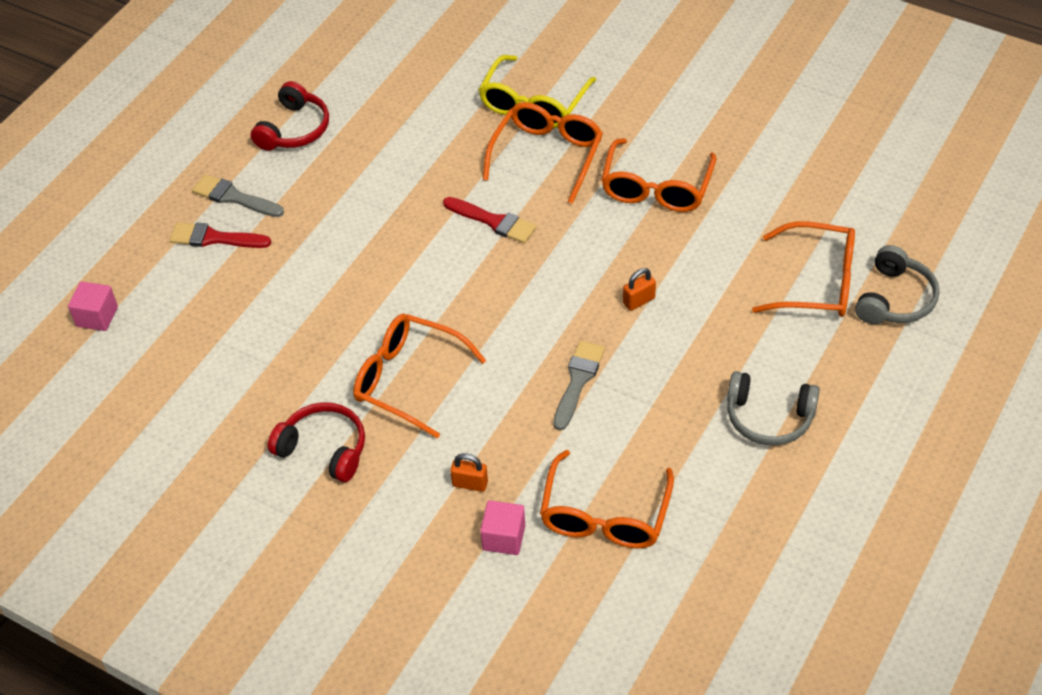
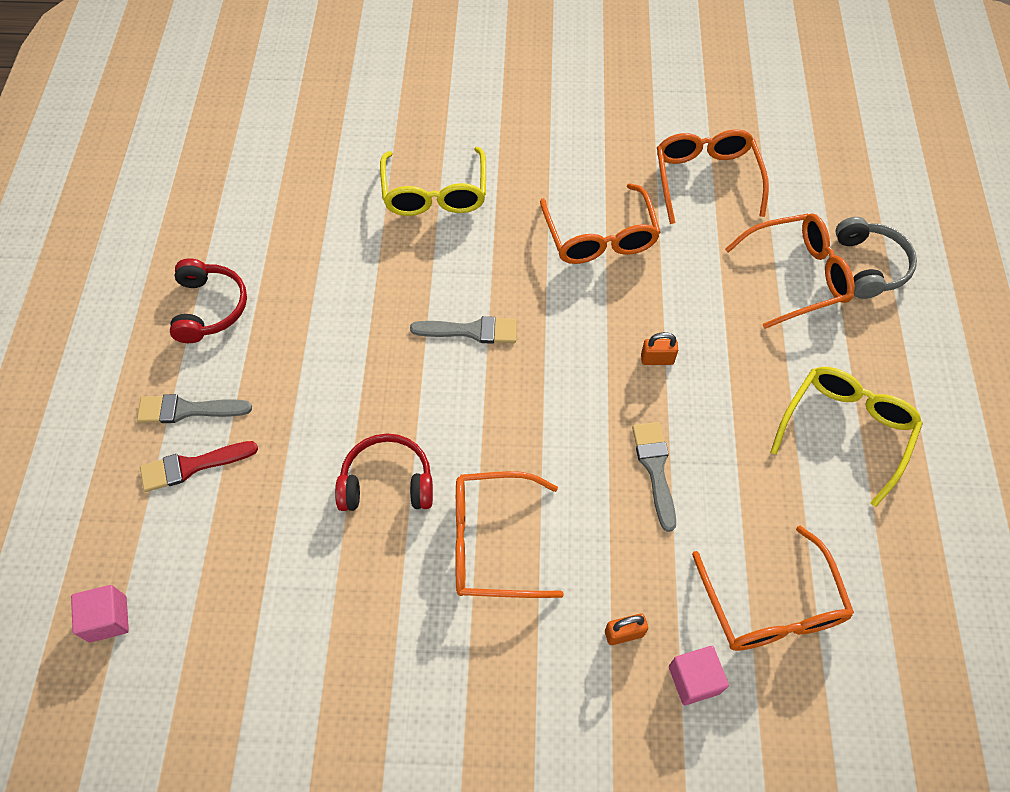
camera: 30 degrees left, 10 degrees up
red headphones [268,402,365,482] -> red headphones moved to [335,433,433,511]
red brush [443,197,537,244] -> grey brush [410,316,517,344]
orange glasses [483,102,603,204] -> orange glasses moved to [657,129,769,224]
orange padlock [623,268,656,311] -> orange padlock turned 60 degrees clockwise [641,332,678,365]
grey headphones [727,371,820,446] -> yellow glasses [771,367,923,507]

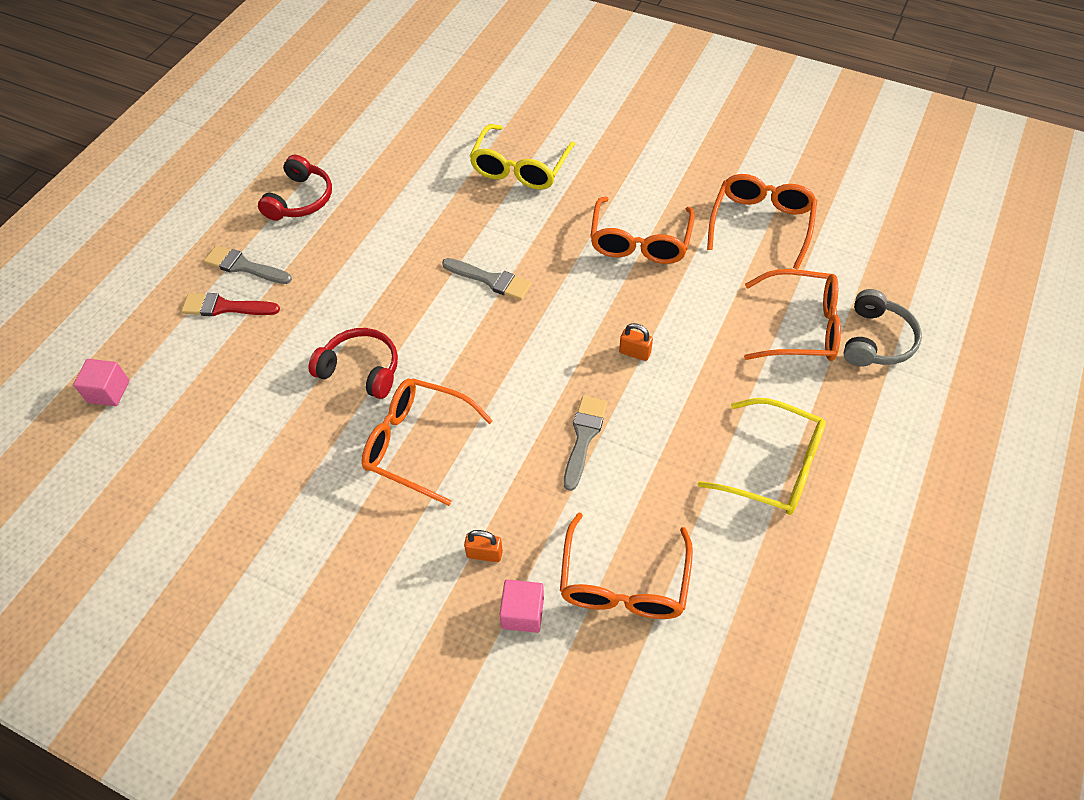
camera: 25 degrees right, 5 degrees down
yellow glasses [771,367,923,507] -> yellow glasses turned 60 degrees clockwise [698,398,826,515]

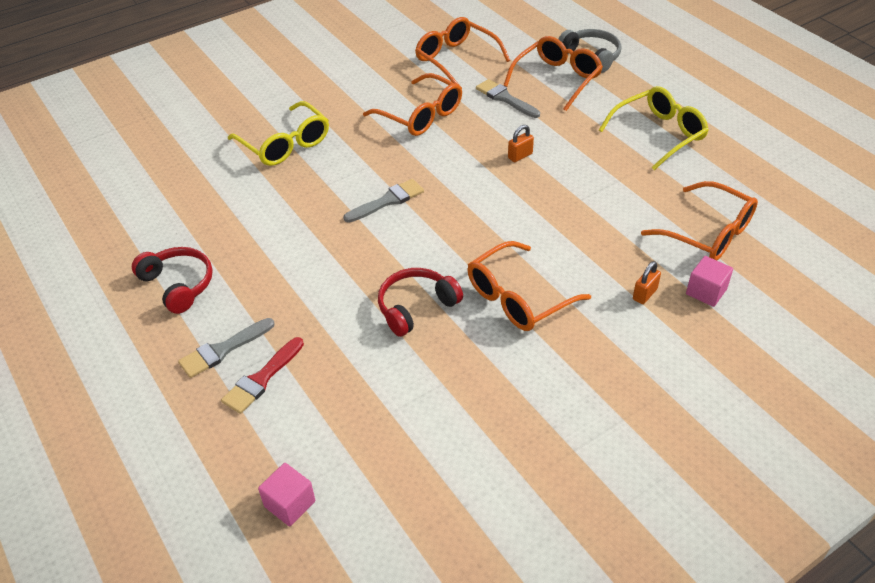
camera: 60 degrees left, 10 degrees down
grey brush [564,396,607,491] -> grey brush moved to [476,79,540,118]

